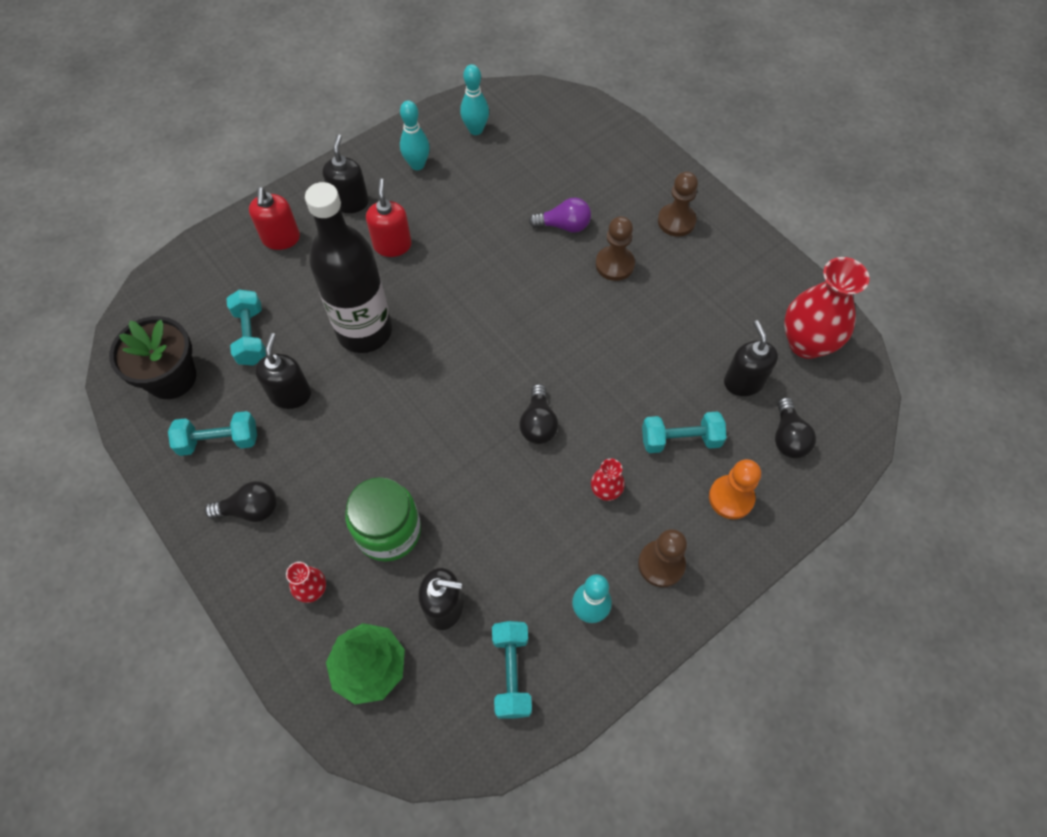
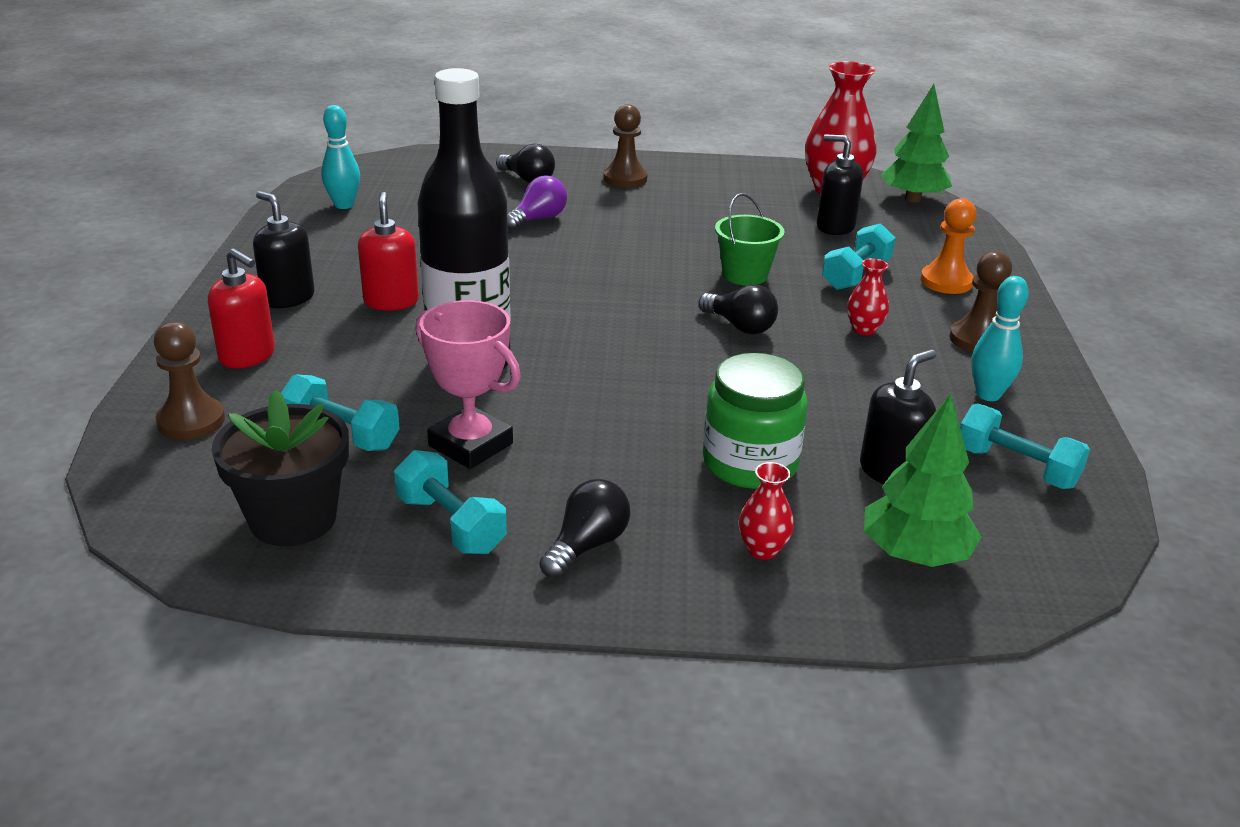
camera: 50 degrees left, 30 degrees down
turquoise dumbbell [168,411,257,456] -> turquoise dumbbell turned 75 degrees counterclockwise [394,450,507,554]
black soap dispenser [255,333,311,409] -> pink trophy [416,300,521,469]
red soap dispenser [366,179,412,257] -> red soap dispenser turned 45 degrees clockwise [358,192,419,310]
turquoise bowling pin [400,101,430,170] -> none
brown pawn [596,216,635,281] -> brown pawn moved to [154,321,225,440]
black light bulb [775,397,816,458] -> black light bulb moved to [496,144,555,183]
none -> green bucket [715,193,785,286]
none -> green tree [881,84,952,202]

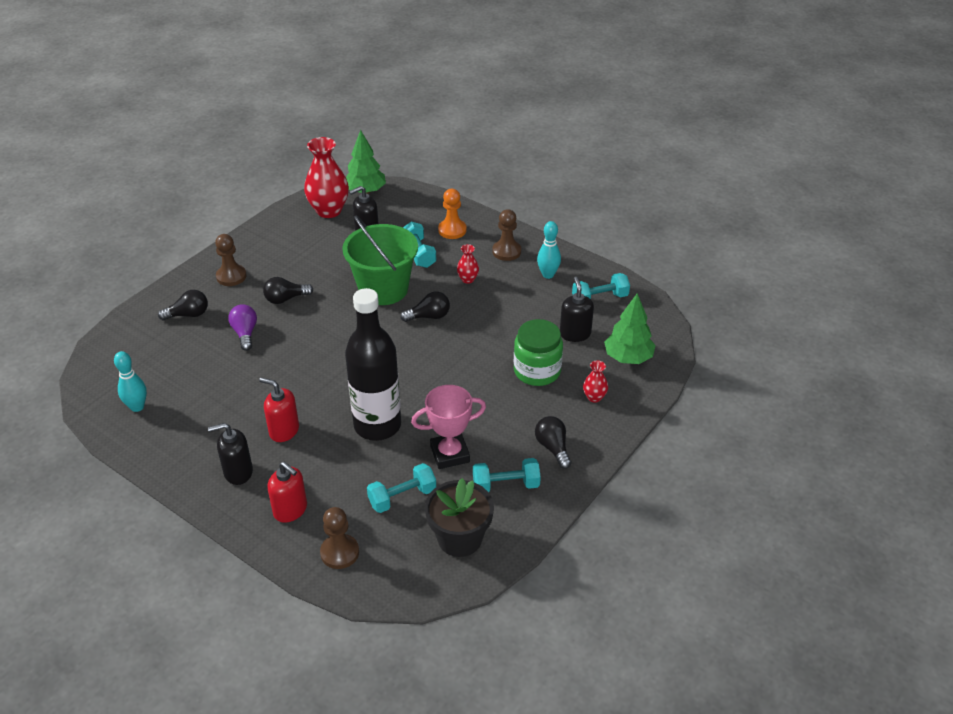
camera: 55 degrees left, 10 degrees up
red soap dispenser [208,249,275,368] -> red soap dispenser turned 60 degrees clockwise [267,462,307,523]
green bucket [715,193,785,286] -> green bucket [342,216,418,305], size x1.83
none -> black light bulb [263,277,313,304]

